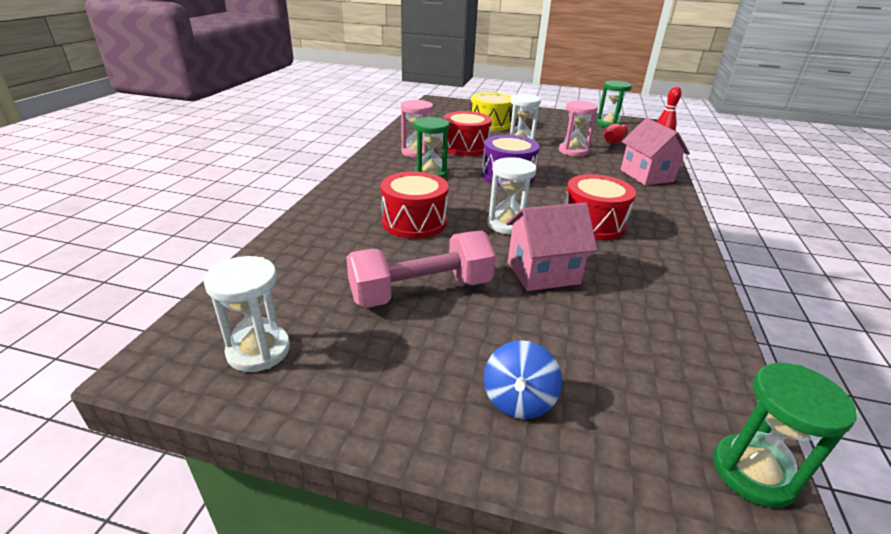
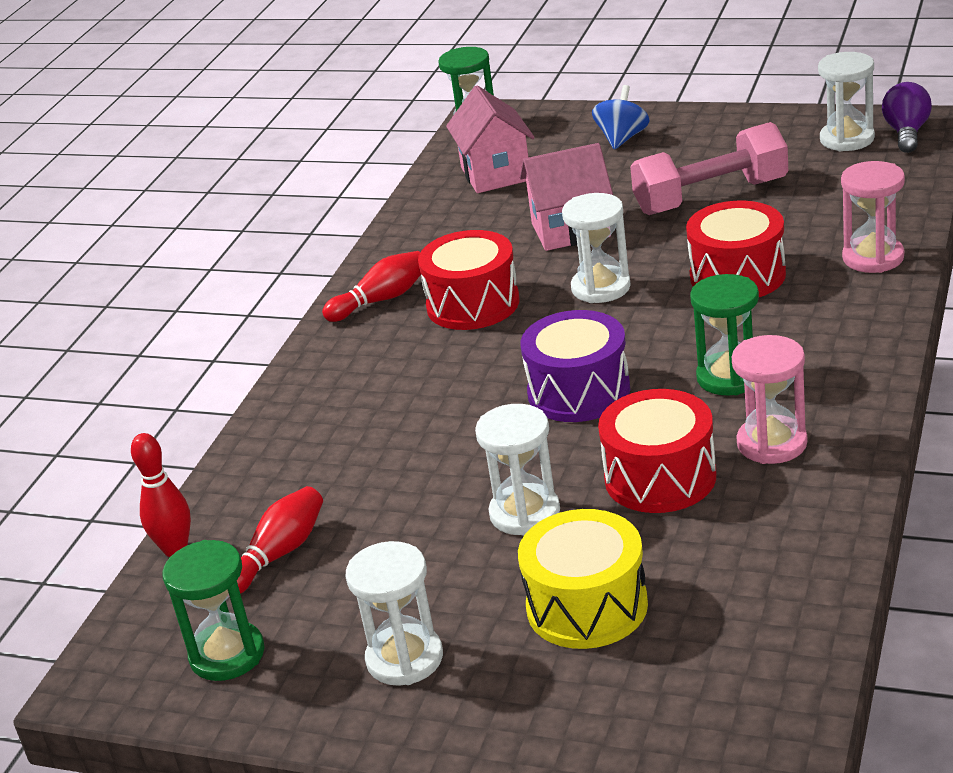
camera: 170 degrees left, 0 degrees up
pink hourglass [559,100,598,156] -> pink hourglass moved to [841,161,905,273]
pink house [621,118,690,185] -> pink house moved to [446,86,535,193]
none -> red bowling pin [322,251,421,322]
none -> white hourglass [345,541,443,686]
none -> purple light bulb [882,82,932,153]

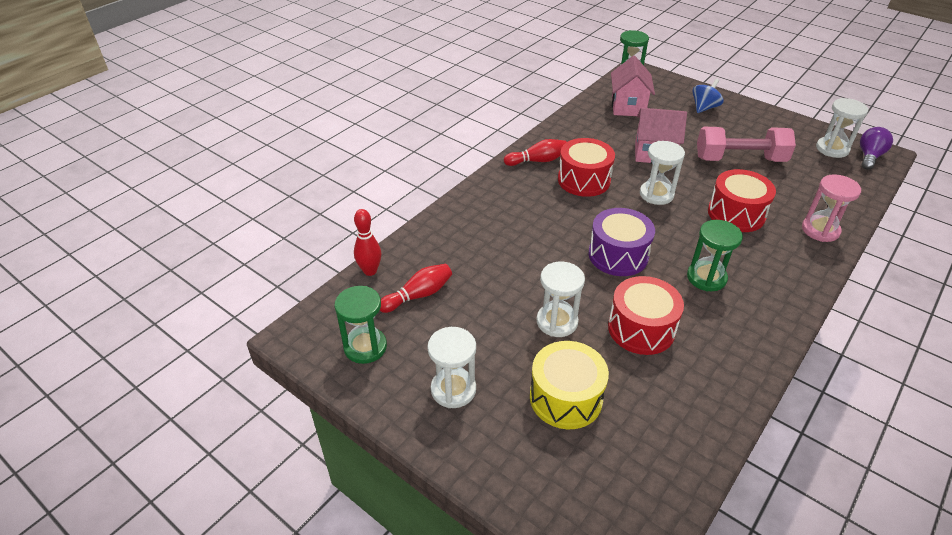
camera: 15 degrees right, 10 degrees up
pink hourglass [732,335,808,464] -> none

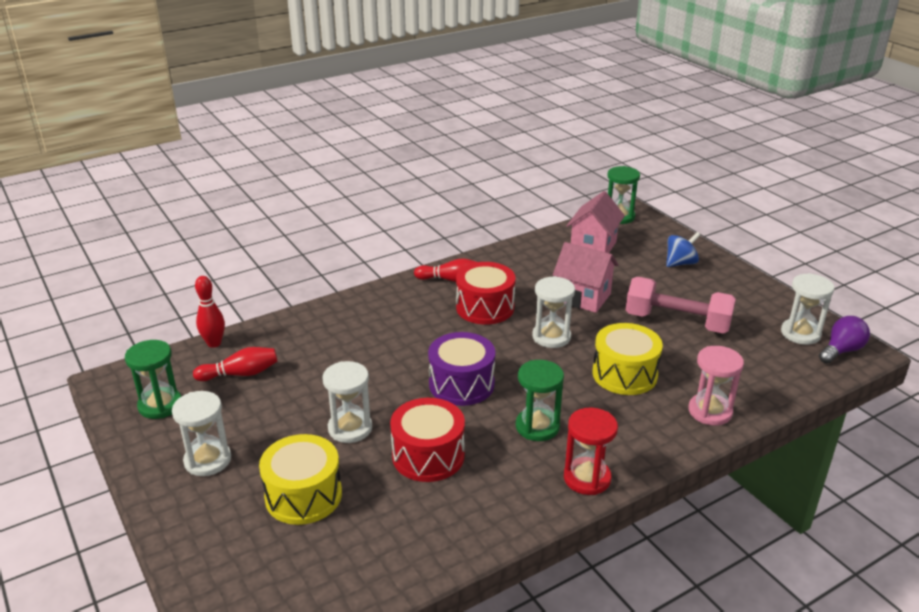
camera: 20 degrees right, 10 degrees down
red drum [708,169,776,232] -> yellow drum [592,323,663,395]
none -> red hourglass [564,408,618,495]

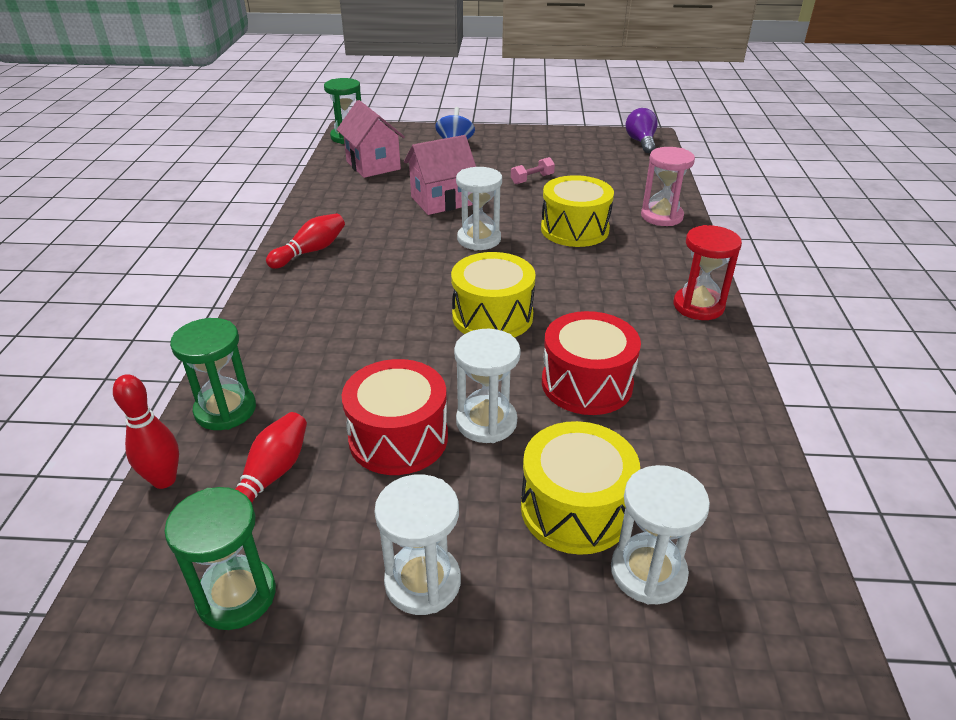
camera: 55 degrees left, 5 degrees up
purple drum [428,332,495,406] -> yellow drum [451,252,536,338]
red drum [456,262,516,325] -> red drum moved to [342,359,448,475]
green hourglass [516,360,564,441] -> green hourglass moved to [170,318,256,430]
pink dumbbell [626,277,736,333] -> pink dumbbell [511,157,555,184], size x0.43
white hourglass [781,273,835,345] -> white hourglass moved to [611,465,710,605]

